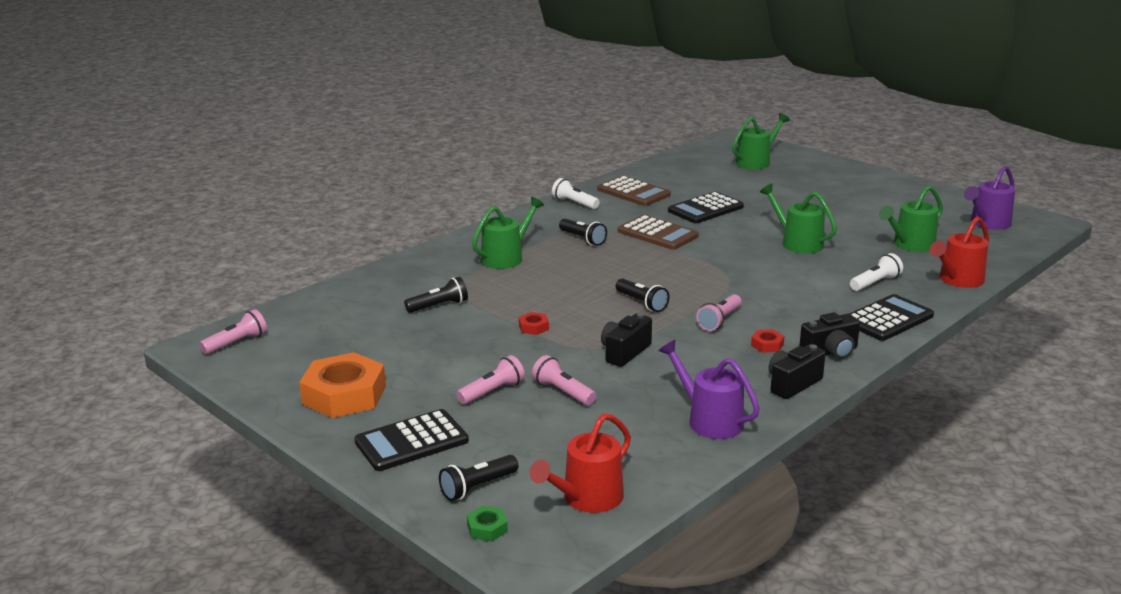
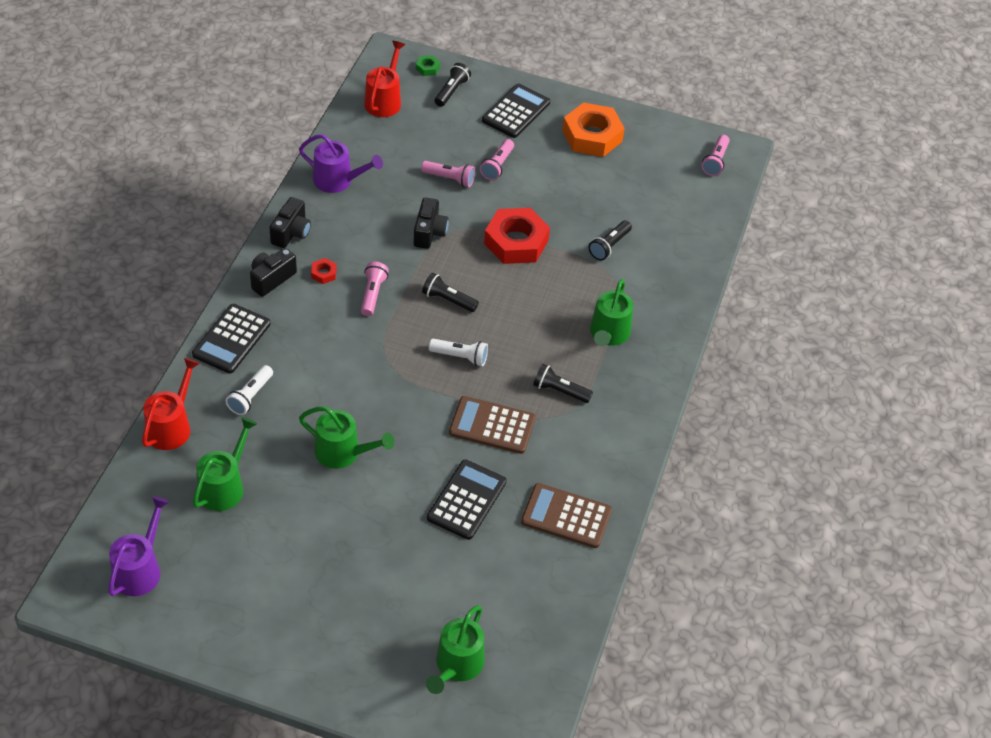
camera: 150 degrees right, 25 degrees up
red nut [519,312,549,335] -> red nut [484,208,550,264], size x2.40
white flashlight [552,178,600,209] -> white flashlight moved to [429,339,488,366]

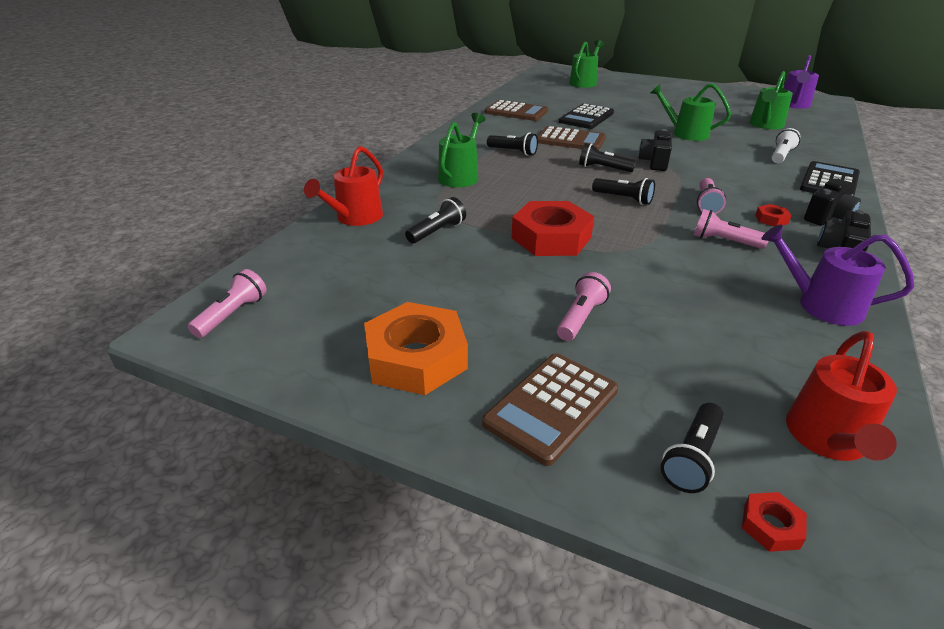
camera: 170 degrees left, 15 degrees down
red watering can [142,358,200,450] -> red watering can moved to [304,146,383,226]
black camera [414,197,449,249] -> black camera moved to [638,129,672,171]
green nut [416,55,440,76] -> red nut [742,492,807,552]
pink flashlight [421,161,475,187] -> pink flashlight moved to [694,209,768,249]
white flashlight [429,339,488,366] -> black flashlight [579,143,636,172]
black calculator [482,84,550,138] -> brown calculator [482,353,618,466]

